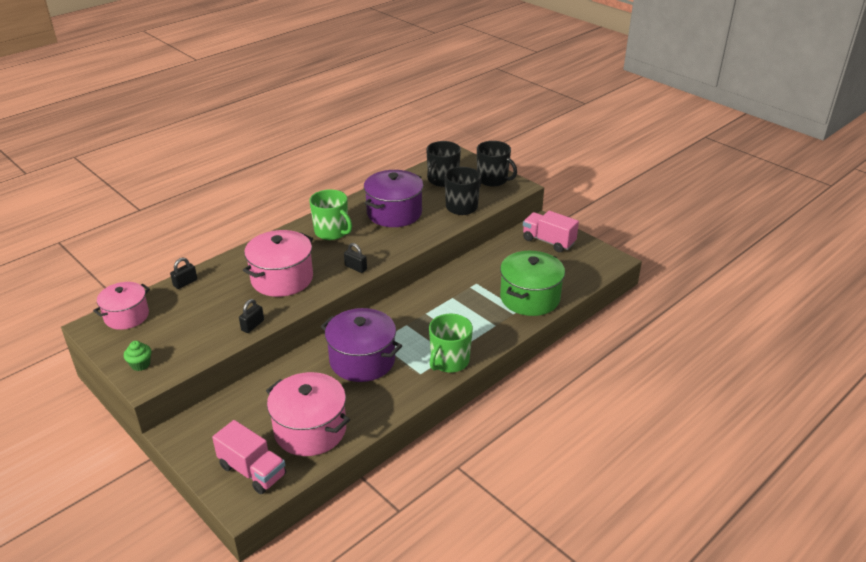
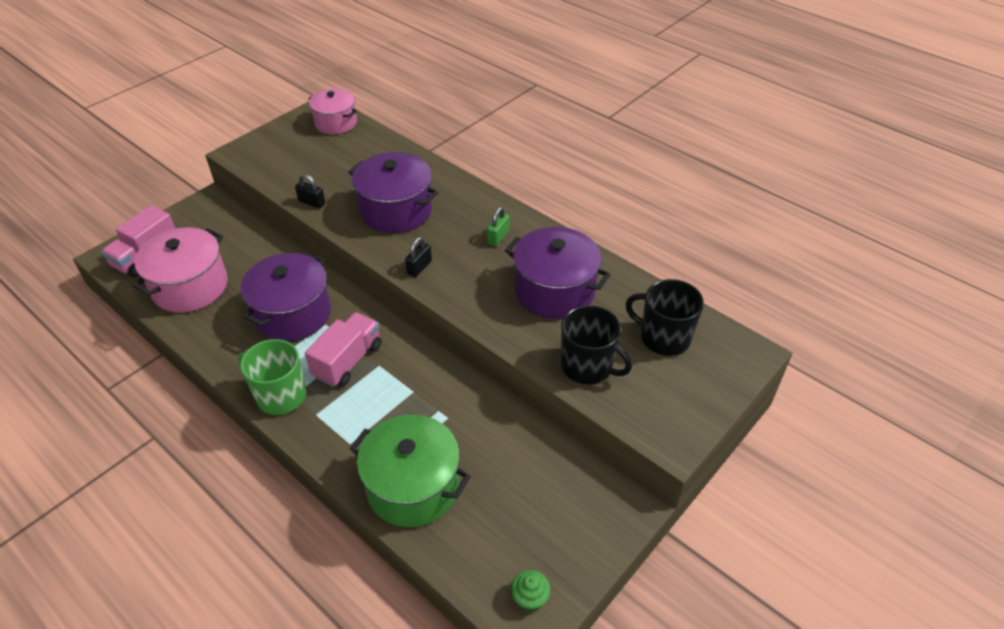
camera: 85 degrees right, 10 degrees up
green cupcake [124,341,151,371] -> green cupcake moved to [511,570,551,612]
black padlock [170,258,197,289] -> none
pink pot [243,230,313,297] -> purple pot [348,152,438,233]
green mug [309,189,352,240] -> green padlock [487,207,510,246]
black mug [477,141,517,187] -> none
pink truck [523,211,579,253] -> pink truck moved to [305,312,381,387]

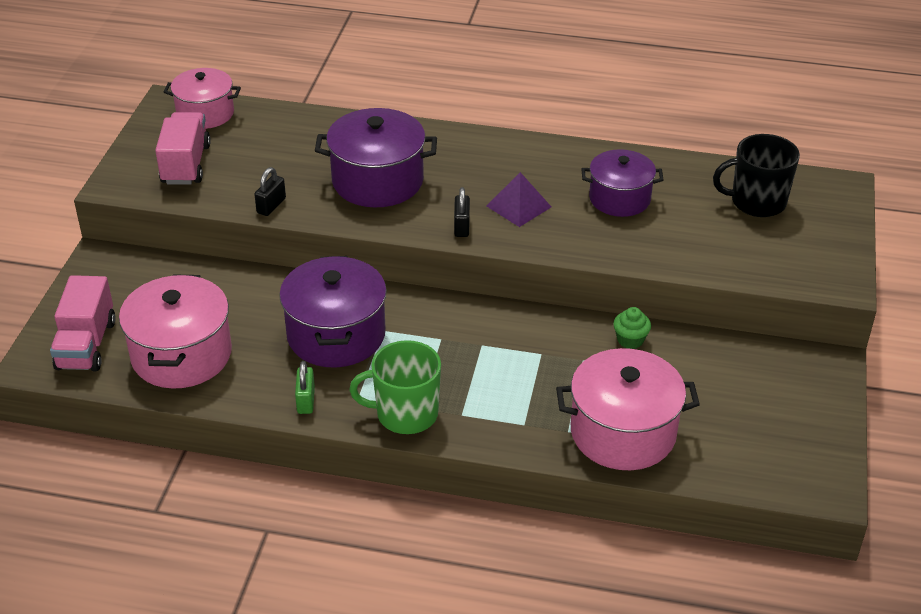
camera: 30 degrees left, 5 degrees down
black padlock [295,174,325,209] -> black padlock turned 60 degrees counterclockwise [254,167,286,216]
pink truck [305,312,381,387] -> pink truck moved to [155,112,211,185]
green pot [350,415,471,527] -> pink pot [556,348,700,470]
green padlock [487,207,510,246] -> green padlock moved to [295,361,315,414]
purple pot [505,227,611,319] -> purple pot [582,149,664,217], size x0.66
green cupcake [511,570,551,612] -> green cupcake moved to [613,307,651,349]
black mug [561,305,632,384] -> none
none -> purple pyramid [487,172,551,227]

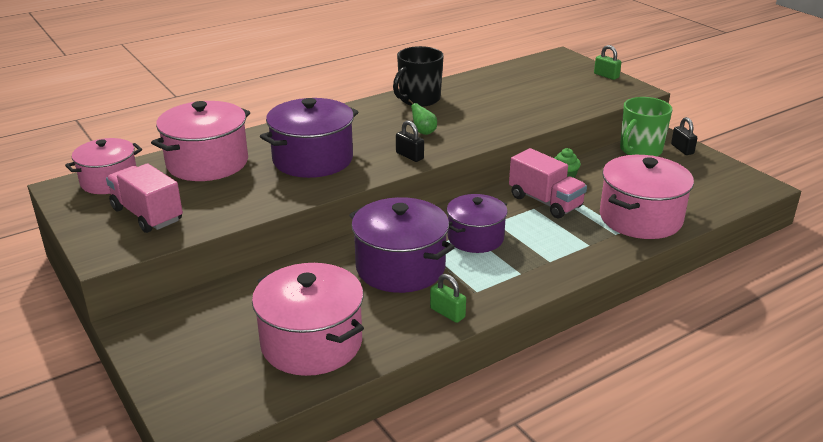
camera: 45 degrees left, 10 degrees down
pink truck [50,275,116,371] -> pink truck moved to [509,148,587,218]
black padlock [254,167,286,216] -> black padlock moved to [671,117,697,155]
green mug [349,340,441,434] -> green mug moved to [620,97,672,156]
purple pyramid [487,172,551,227] -> green pear [408,99,437,135]
purple pot [582,149,664,217] -> purple pot moved to [447,194,508,253]
black mug [713,134,800,217] -> black mug moved to [393,46,444,107]
none -> pink pot [151,101,250,181]
none -> green padlock [594,45,621,80]

